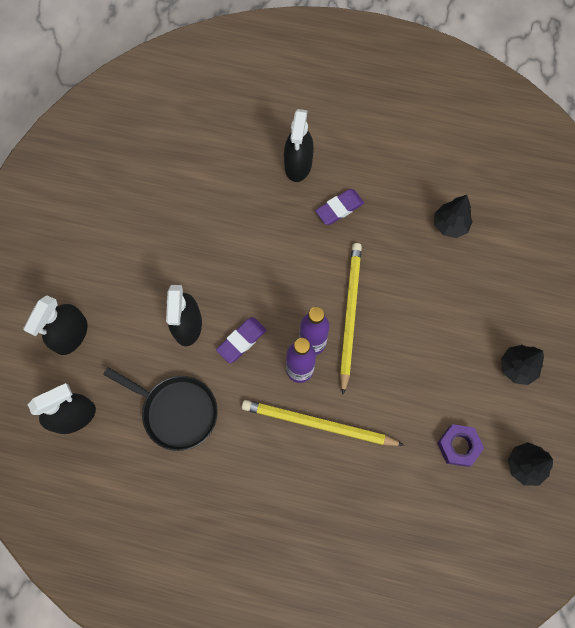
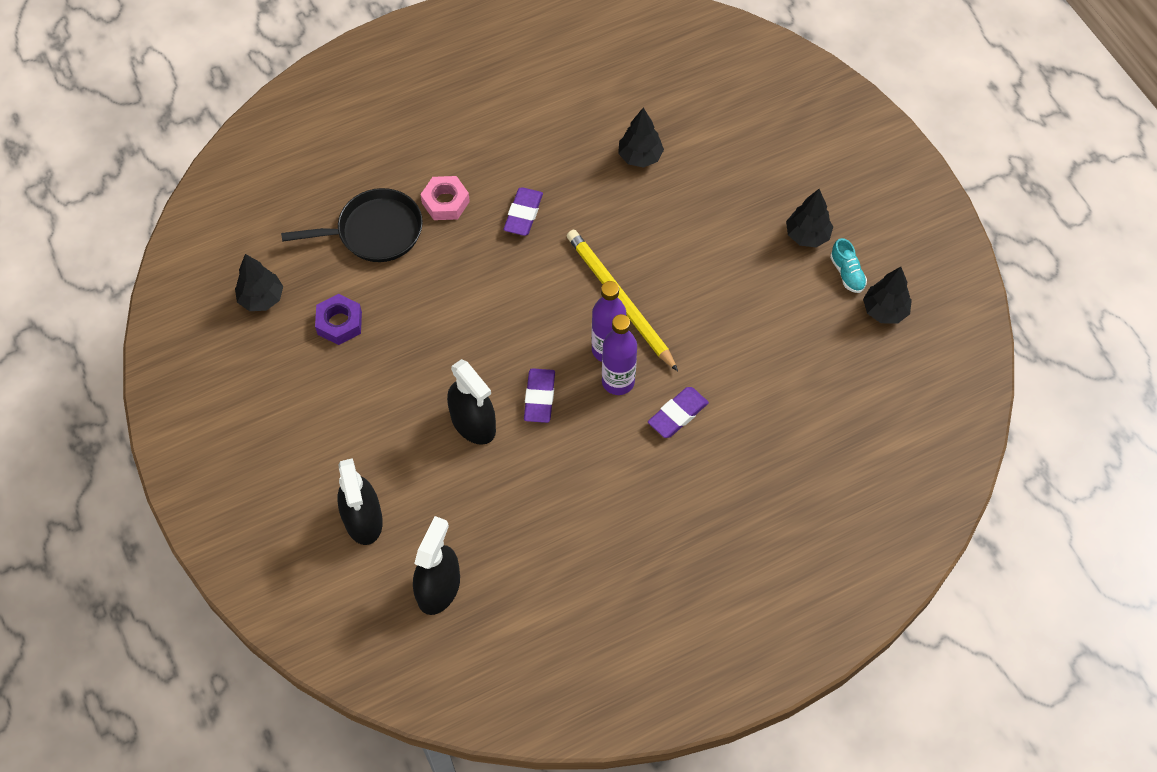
camera: 40 degrees left, 10 degrees down
black pan [103,367,218,451] -> black pan moved to [281,188,423,262]
yellow pencil [242,400,404,446] -> purple eraser [648,387,709,438]
black spray bottle [284,109,314,182] -> pink nut [420,176,470,220]
purple nut [437,424,484,467] -> purple nut moved to [315,294,362,345]
none -> black tree [235,254,283,311]
none -> turquoise shoe [830,238,867,293]

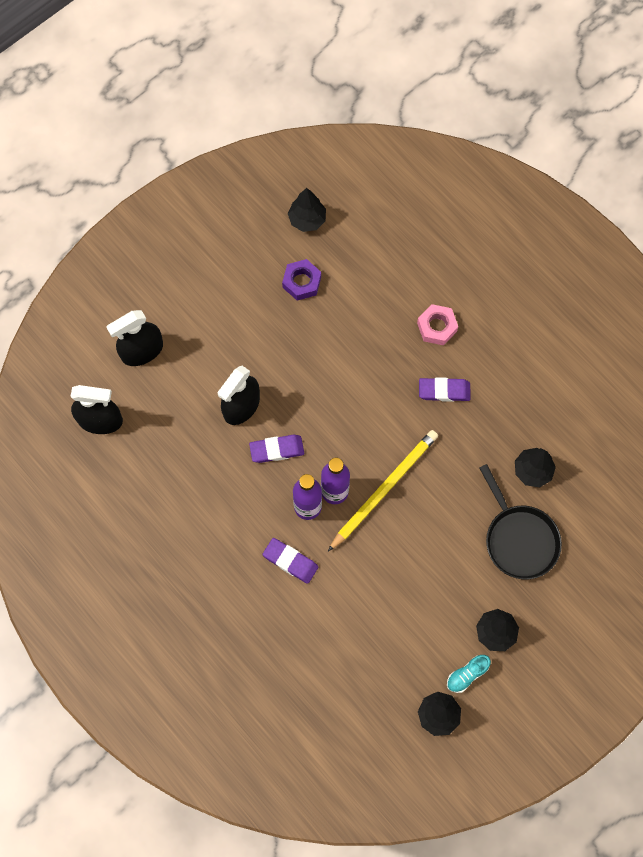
camera: 75 degrees right, 10 degrees up
black pan [281,188,423,262] -> black pan moved to [479,464,562,580]

